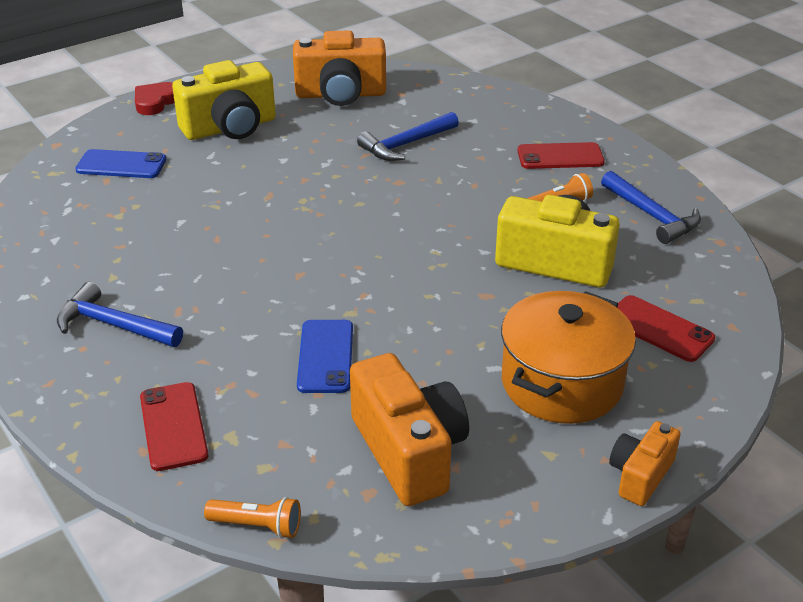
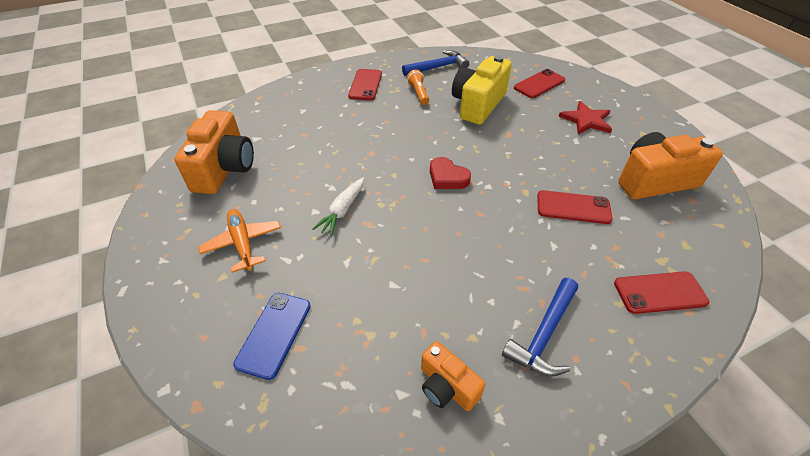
camera: 80 degrees left, 10 degrees up
red heart [135,82,175,115] -> red heart moved to [430,157,471,189]
yellow camera [172,60,276,140] -> orange plane [198,209,281,273]
orange flashlight [204,497,301,538] -> none
blue phone [297,320,353,393] -> red phone [537,190,613,224]
blue hammer [357,112,459,161] -> none
orange pot [501,291,636,424] -> red star [559,101,612,134]
orange camera [609,421,681,506] -> orange camera moved to [421,341,486,411]
none -> white carrot [312,177,364,236]

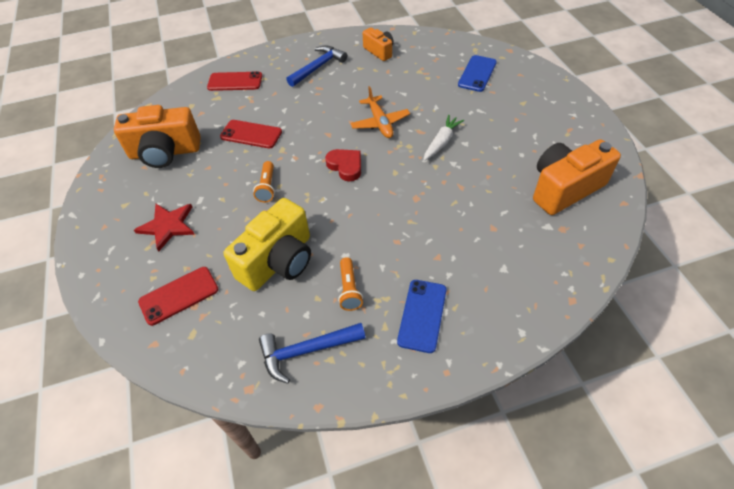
camera: 170 degrees left, 5 degrees up
orange camera [174,110,254,194] -> orange camera turned 45 degrees clockwise [533,139,621,215]
orange plane [198,209,281,273] -> orange plane moved to [350,86,410,138]
red phone [348,69,382,100] -> blue phone [397,280,447,353]
none -> orange flashlight [253,161,275,202]

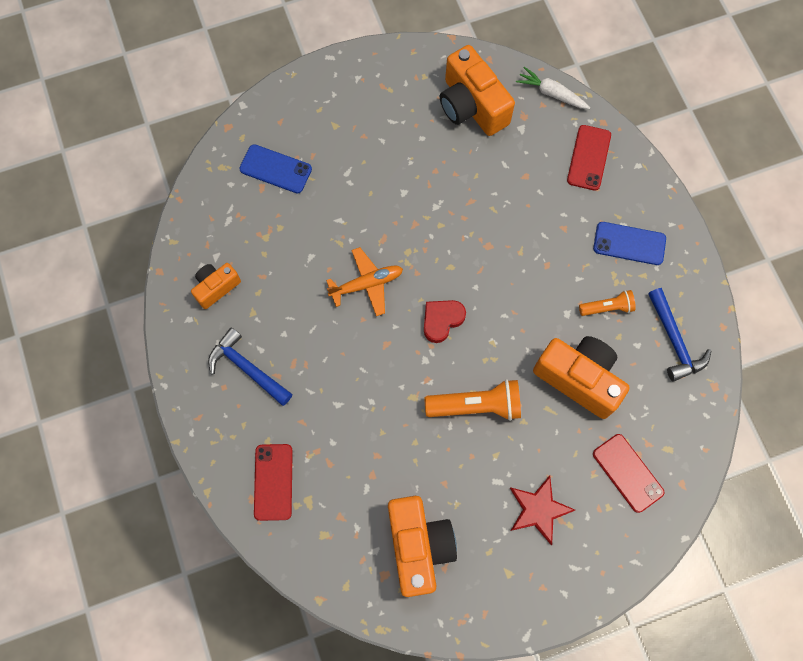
camera: 95 degrees left, 20 degrees up
red phone [220,120,282,148] -> red phone moved to [567,125,611,191]
yellow camera [223,198,311,291] -> orange camera [533,336,630,419]
orange flashlight [253,161,275,202] -> orange flashlight [425,379,521,421], size x1.71
white carrot [423,115,464,161] -> white carrot moved to [516,67,590,109]

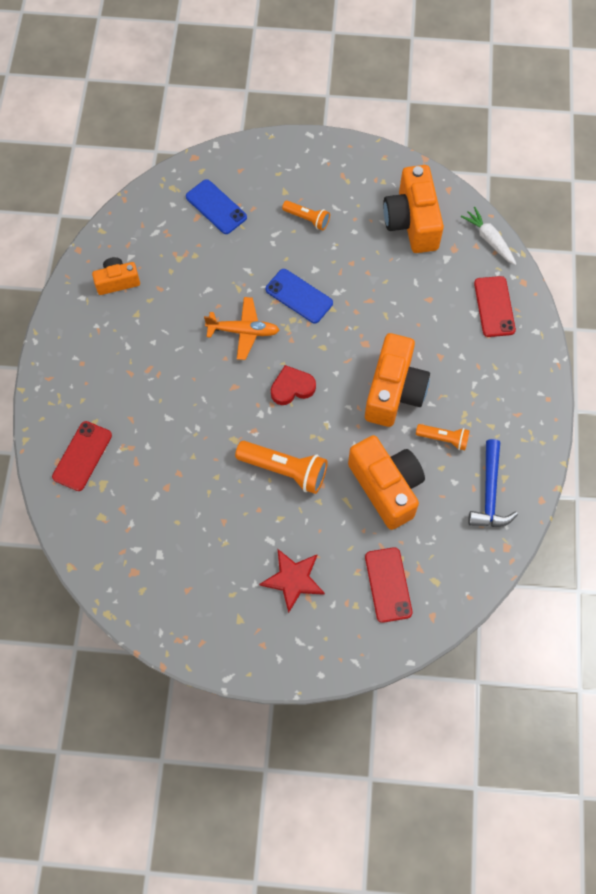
camera: 25 degrees right, 5 degrees down
blue hammer [208,327,292,406] -> none
orange camera [388,496,457,597] -> orange camera moved to [365,333,430,427]
red phone [567,125,611,191] -> red phone turned 45 degrees counterclockwise [474,276,516,337]
blue phone [593,222,666,265] -> blue phone moved to [265,269,333,324]
none -> orange flashlight [282,200,330,230]

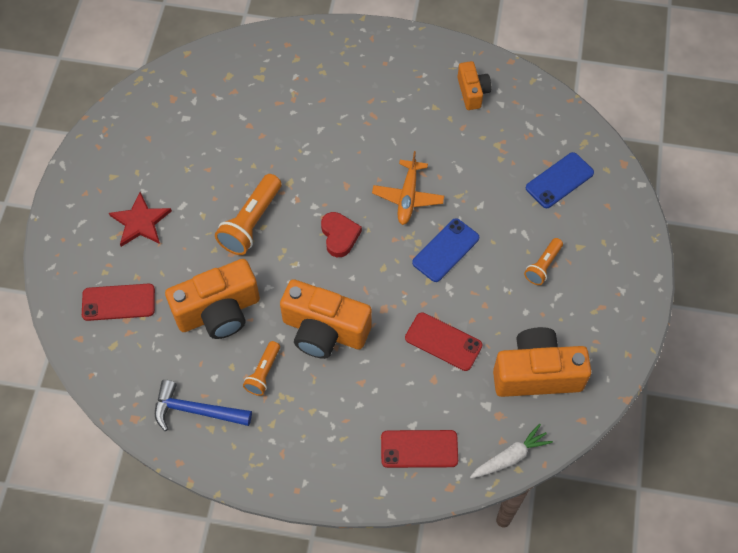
camera: 95 degrees right, 5 degrees down
red phone [52,421,112,491] -> red phone moved to [405,312,482,371]

